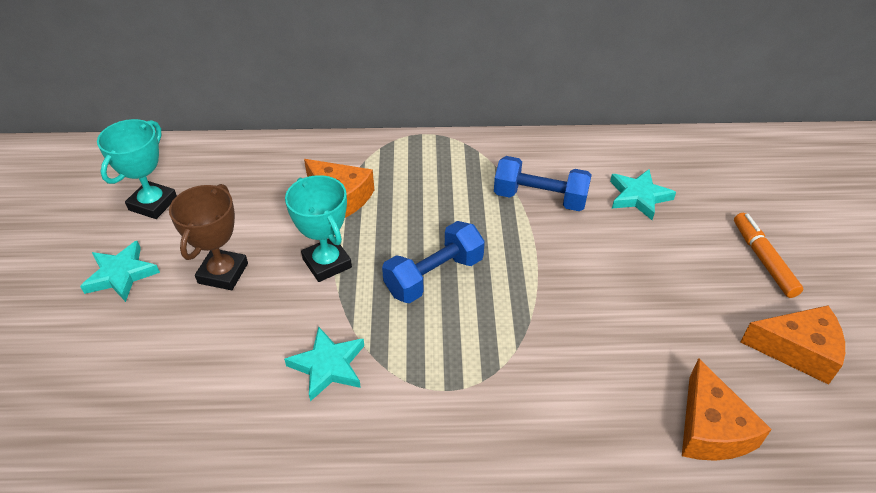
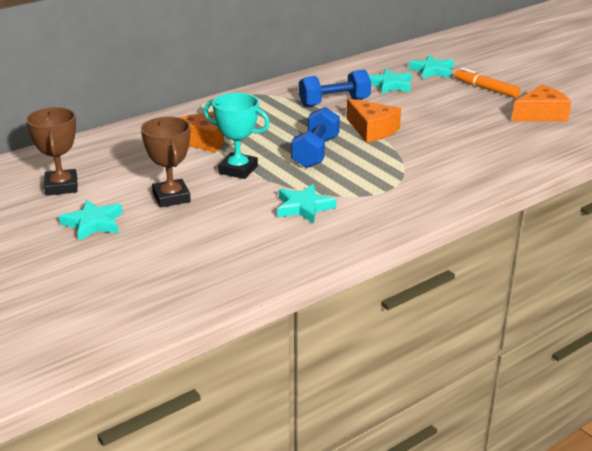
camera: 35 degrees left, 15 degrees down
turquoise trophy [97,119,177,219] -> brown trophy [26,107,78,196]
orange cheese [682,358,772,461] -> orange cheese moved to [346,98,401,142]
none -> turquoise star [409,55,454,79]

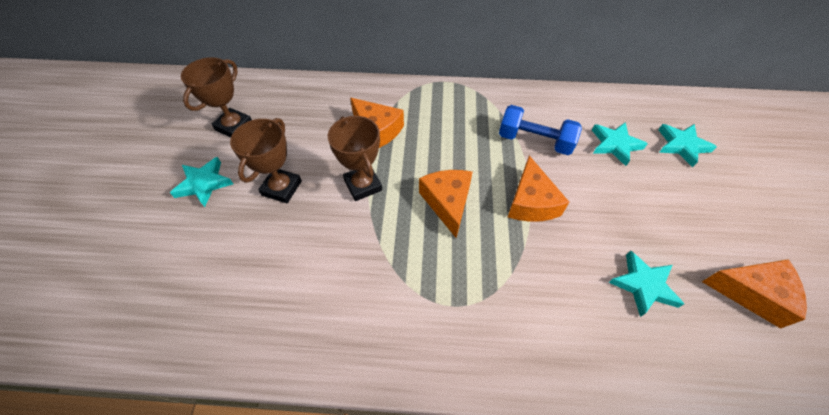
camera: 40 degrees right, 25 degrees up
turquoise trophy [204,93,270,179] -> brown trophy [328,116,382,201]
turquoise star [277,184,336,224] -> turquoise star moved to [608,250,684,317]
blue dumbbell [291,107,340,168] -> orange cheese [419,170,473,238]
orange marker [455,68,520,98] -> none

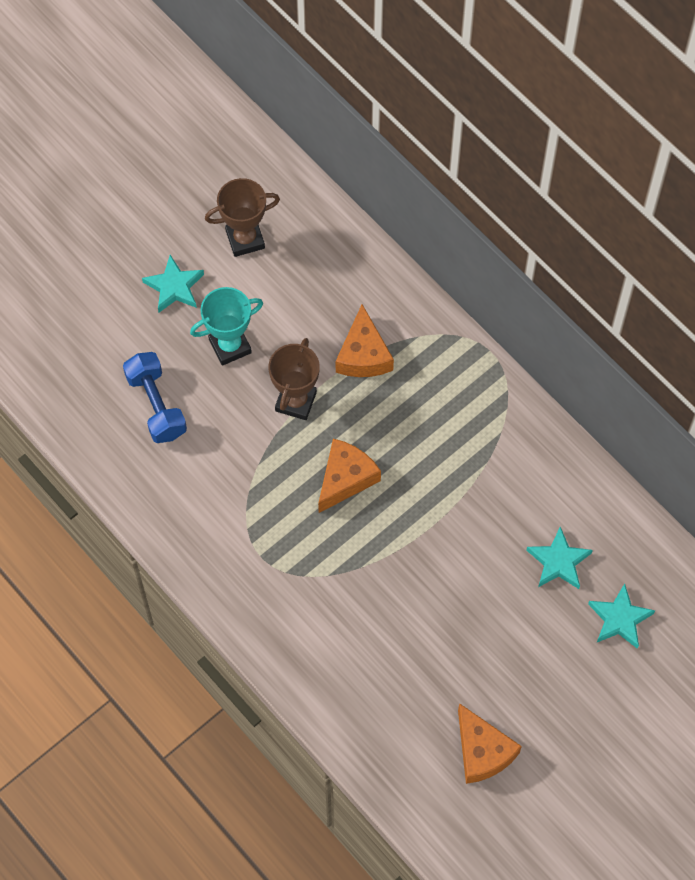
camera: 45 degrees right, 10 degrees up
brown trophy [230,118,302,203] -> turquoise trophy [190,287,263,366]
blue dumbbell [499,105,582,155] -> blue dumbbell moved to [123,352,187,443]
orange cheese [508,155,569,222] -> none
turquoise star [608,250,684,317] -> none

